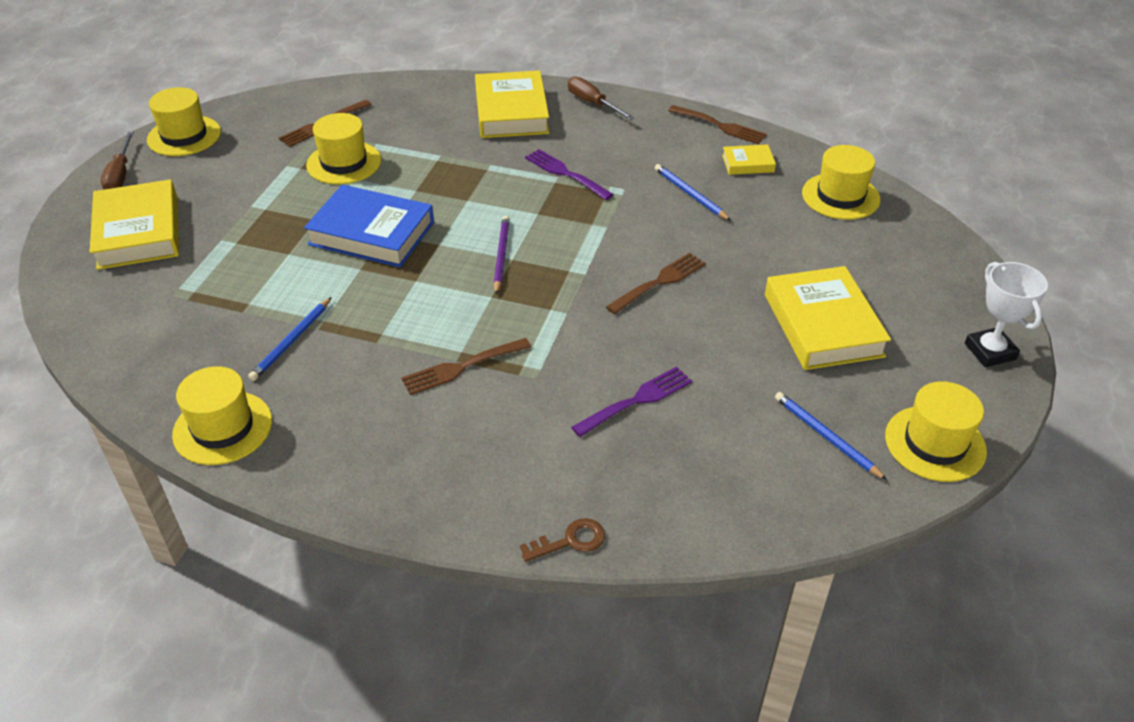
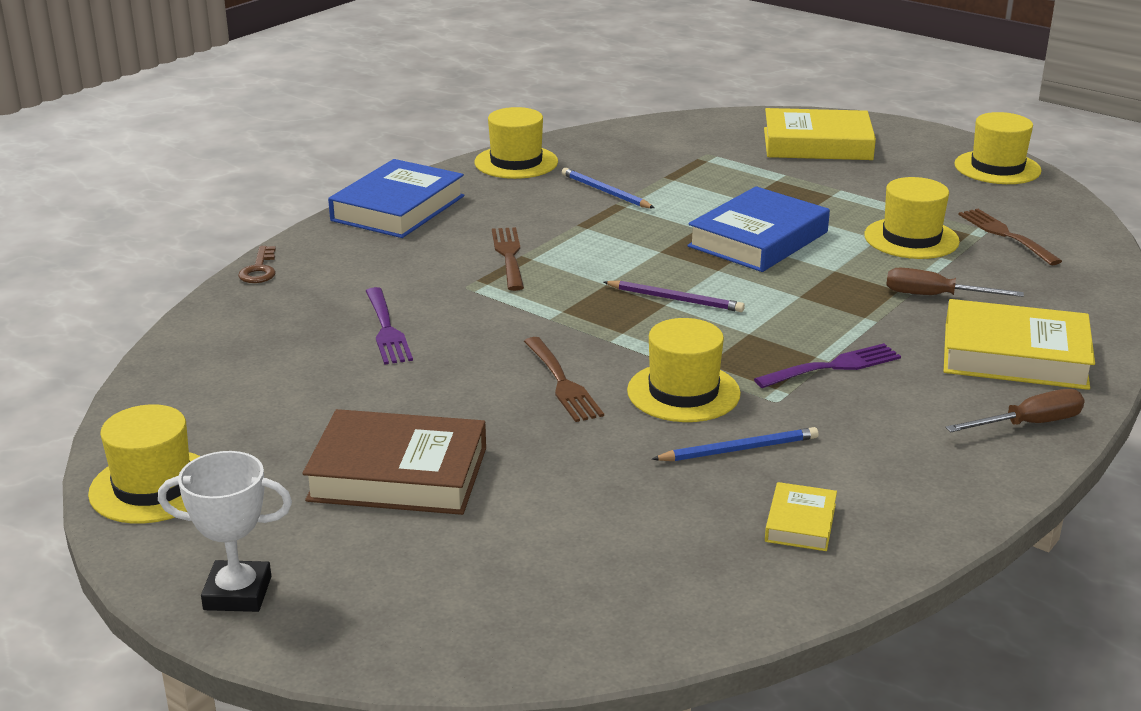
camera: 110 degrees right, 15 degrees down
brown screwdriver [100,132,134,190] -> brown screwdriver moved to [886,268,1024,297]
brown fork [668,105,767,144] -> none
yellow book [765,266,891,370] -> brown book [302,409,486,515]
blue pencil [775,392,887,480] -> none
yellow hat [802,145,880,220] -> yellow hat moved to [627,318,741,422]
none -> blue book [328,159,464,238]

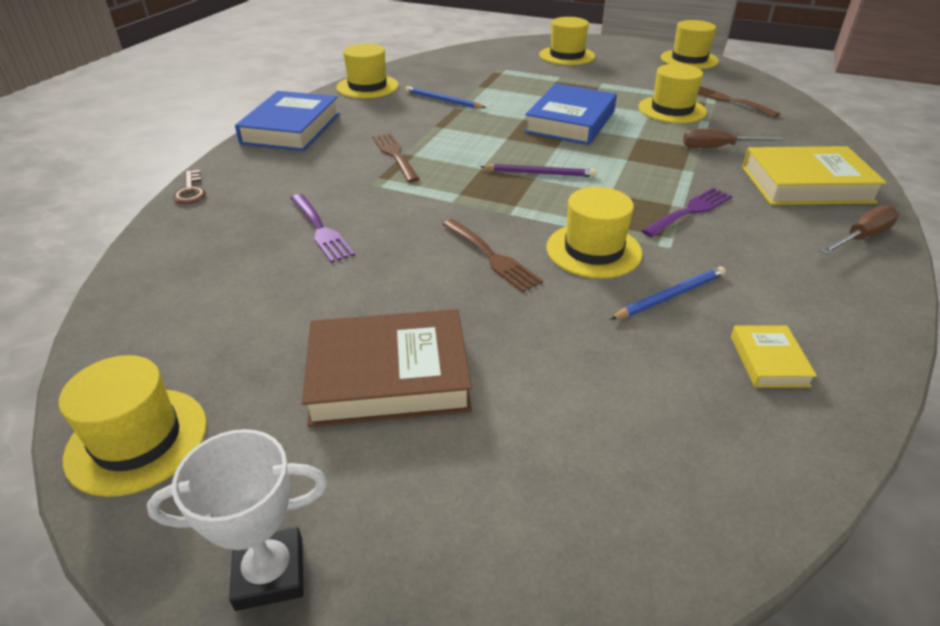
camera: 15 degrees left, 10 degrees up
yellow book [764,108,876,160] -> yellow hat [539,17,595,65]

